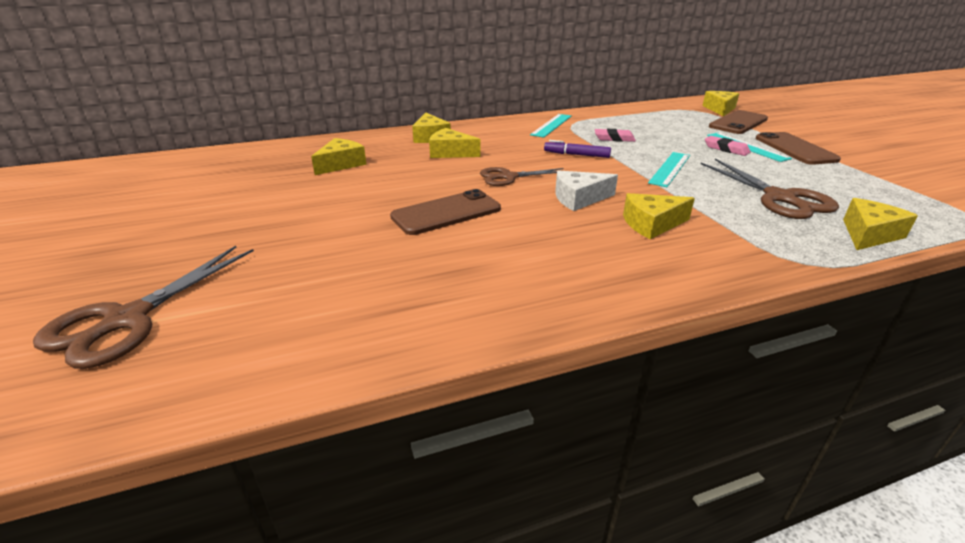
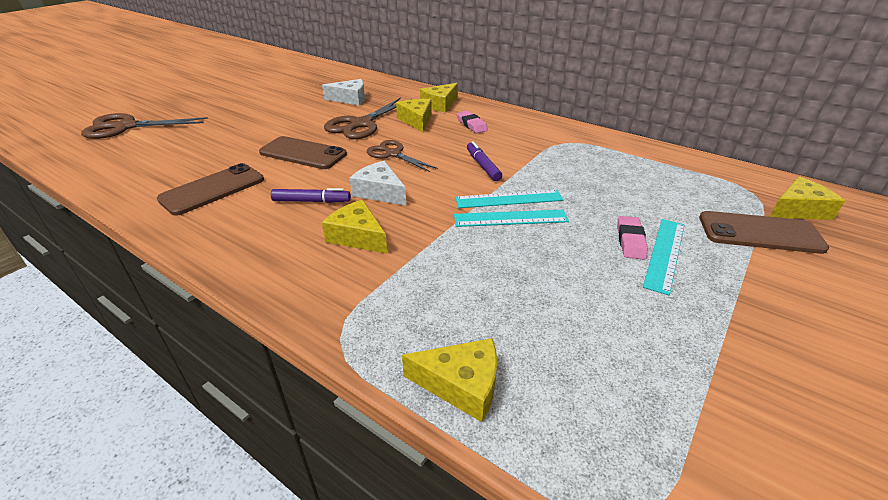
camera: 55 degrees right, 5 degrees up
yellow cheese [311,138,367,175] -> white cheese [322,79,365,105]
turquoise ruler [530,114,572,137] -> turquoise ruler moved to [455,190,563,208]
pink eraser [595,129,636,142] -> pink eraser moved to [457,111,488,133]
brown scissors [700,159,839,219] -> brown scissors moved to [324,97,411,139]
brown phone [756,132,841,165] -> brown phone moved to [157,163,264,216]
none -> purple marker [271,188,351,203]

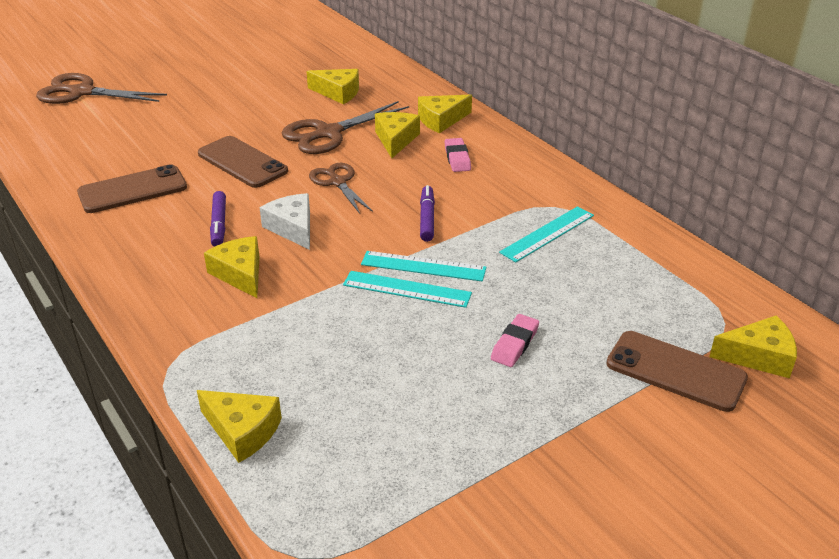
camera: 20 degrees right, 0 degrees up
purple marker [271,188,351,203] -> purple marker turned 60 degrees clockwise [210,191,226,247]
white cheese [322,79,365,105] -> yellow cheese [307,69,359,104]
turquoise ruler [643,219,684,295] -> turquoise ruler moved to [499,206,594,262]

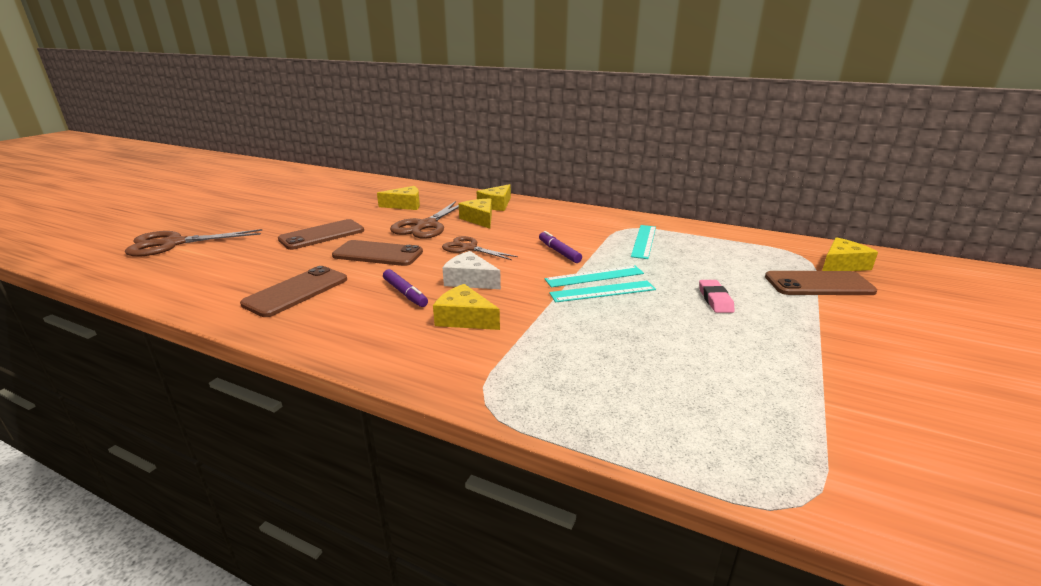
camera: 30 degrees left, 10 degrees down
yellow cheese [197,390,282,463] -> none
pink eraser [445,138,471,172] -> none
none -> brown phone [278,219,364,250]

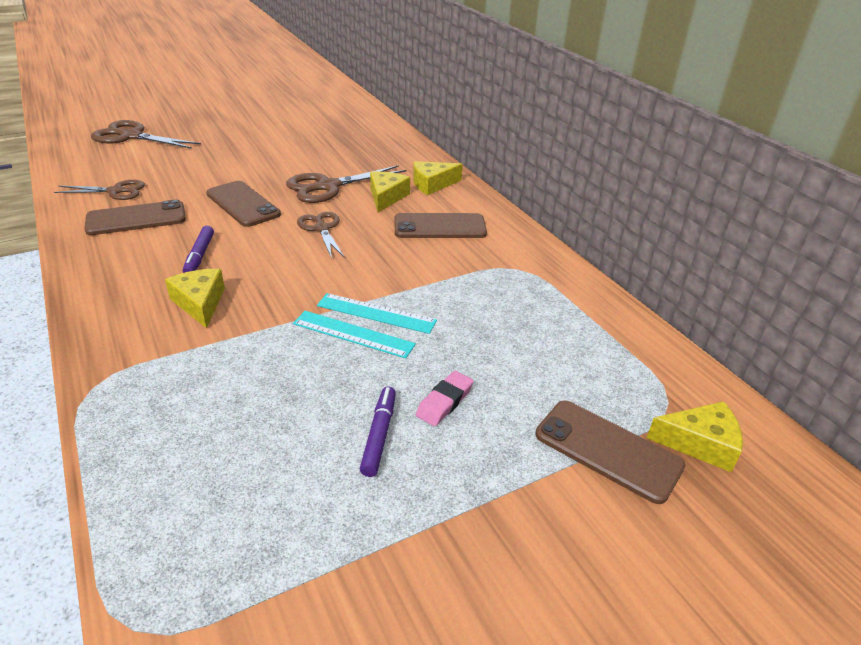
camera: 35 degrees right, 10 degrees up
brown phone [278,219,364,250] -> brown phone moved to [394,213,487,238]
yellow cheese [377,186,420,210] -> none
white cheese [442,251,501,289] -> none
purple marker [539,231,582,263] -> purple marker moved to [360,386,396,477]
turquoise ruler [631,225,656,259] -> none
none -> brown scissors [54,180,145,200]

